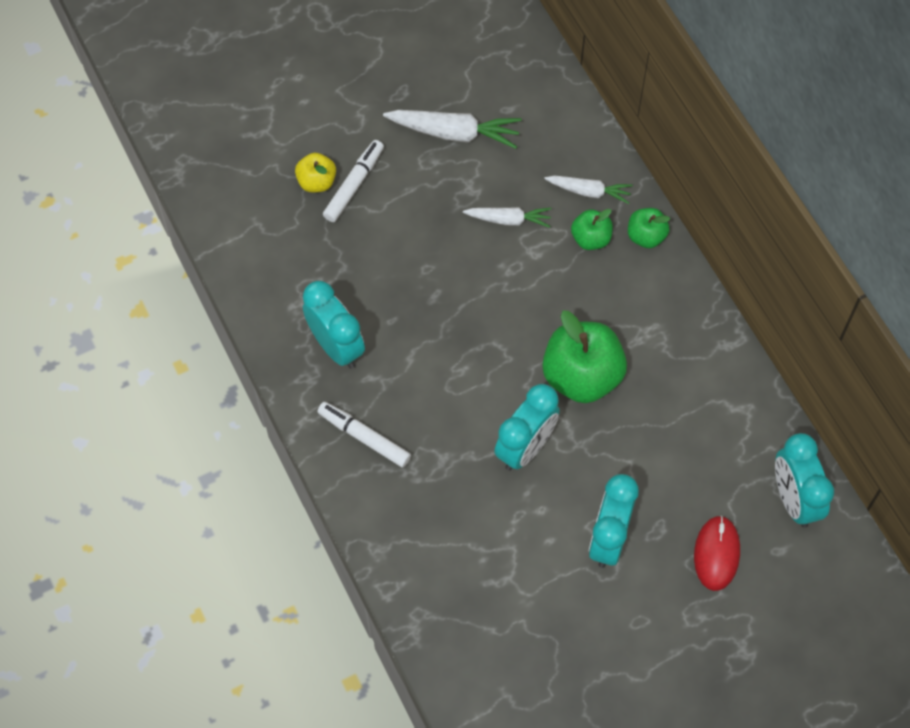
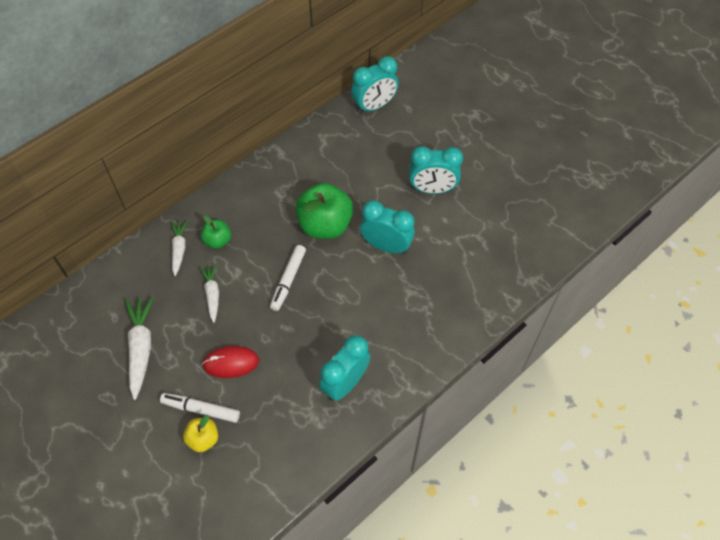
camera: 105 degrees left, 5 degrees down
white marker [317,402,411,468] -> white marker moved to [270,245,306,311]
green apple [628,208,670,248] -> none
red mouse [694,515,740,591] -> red mouse moved to [202,346,259,378]

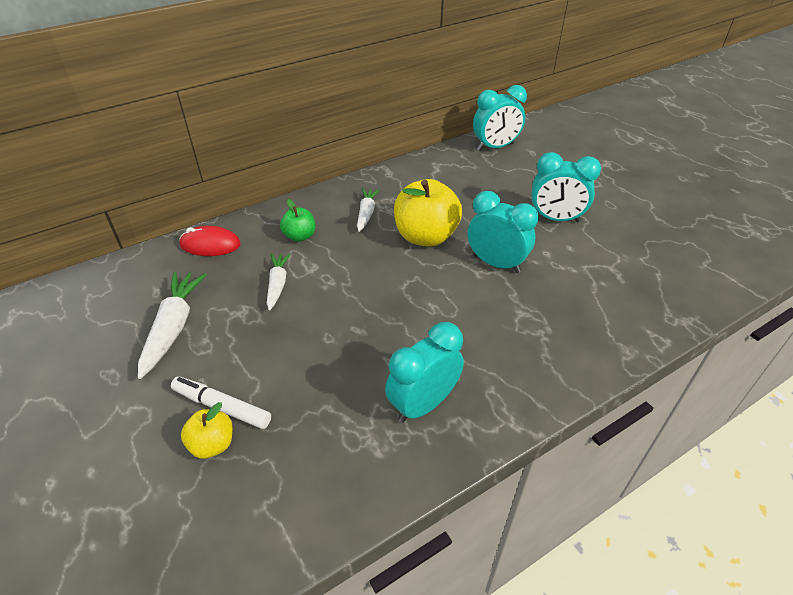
camera: 10 degrees right, 15 degrees down
white carrot [171,221,188,276] -> white carrot moved to [357,188,380,232]
red mouse [202,346,259,378] -> red mouse moved to [179,226,241,256]
white marker [270,245,306,311] -> none
green apple [295,183,353,239] -> yellow apple [394,179,462,247]

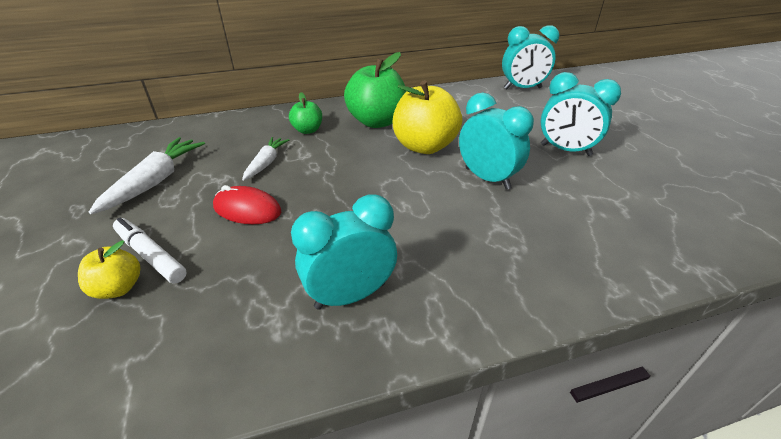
camera: 15 degrees right, 5 degrees down
red mouse [179,226,241,256] -> red mouse moved to [213,185,281,224]
white carrot [357,188,380,232] -> green apple [344,52,406,128]

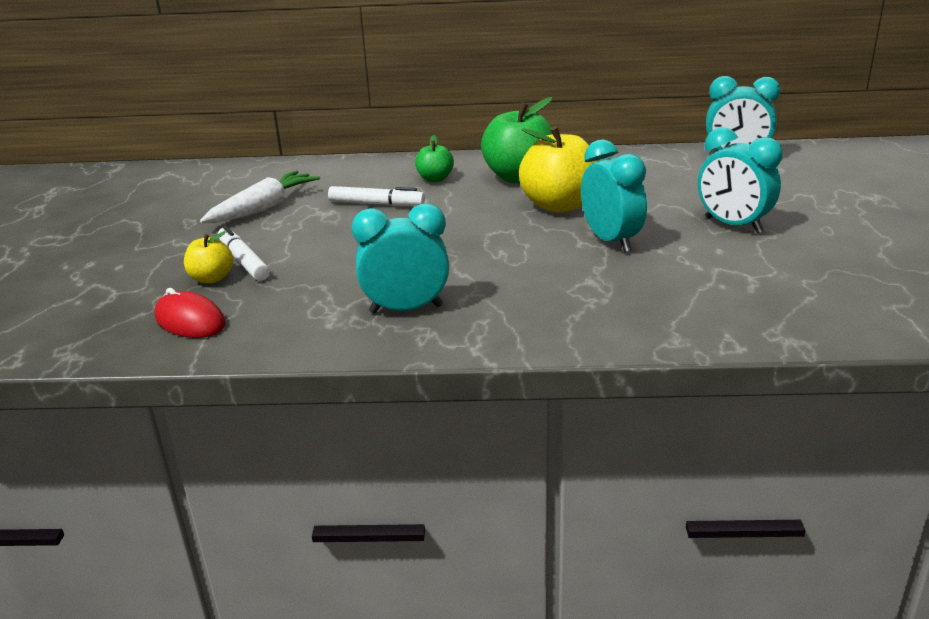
camera: 20 degrees right, 10 degrees down
red mouse [213,185,281,224] -> red mouse moved to [155,288,226,338]
white carrot [242,137,289,181] -> white marker [328,186,425,206]

